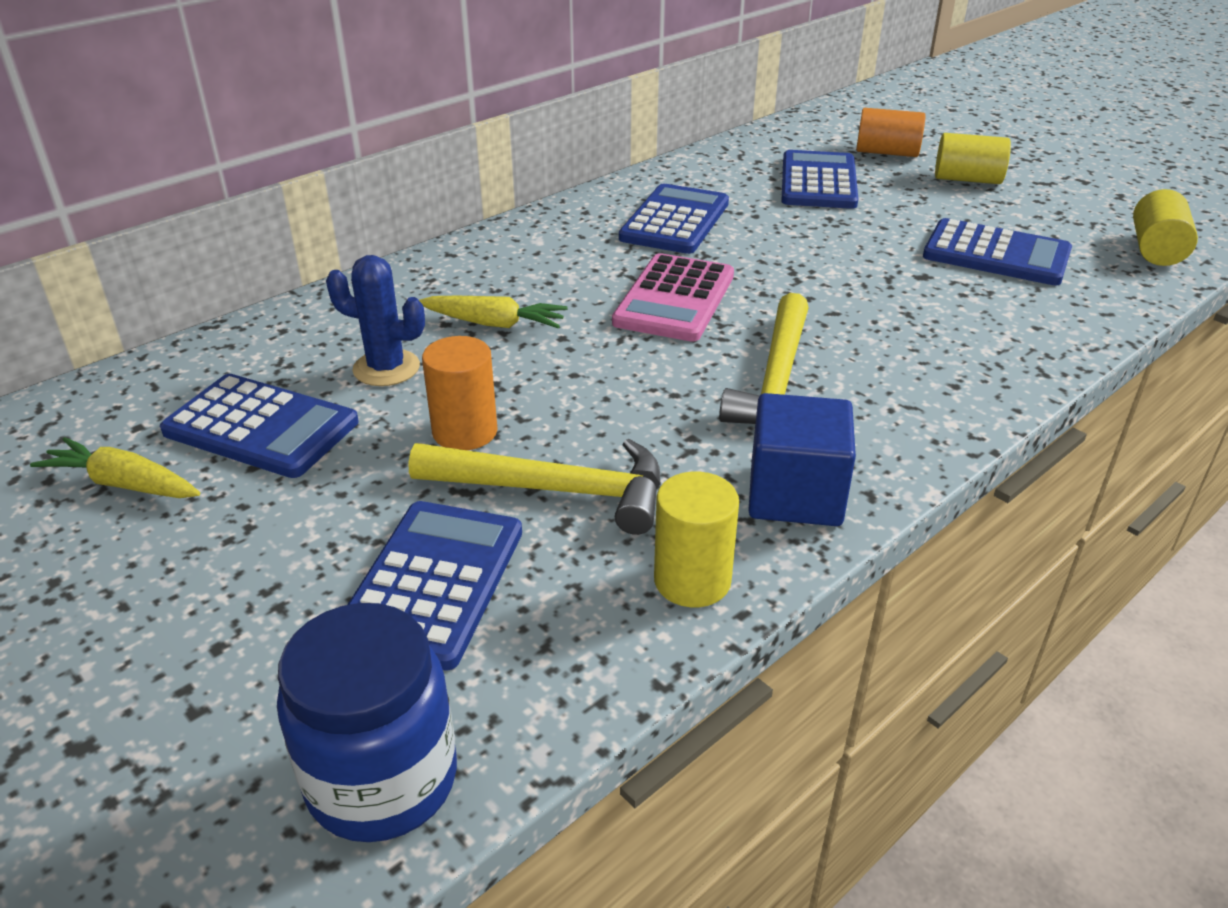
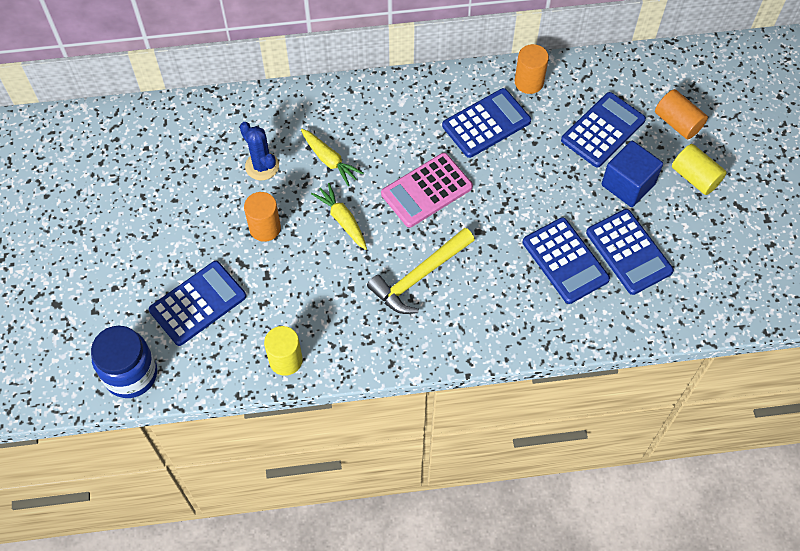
camera: 35 degrees right, 25 degrees up
yellow carrot [30,437,200,498] -> yellow carrot moved to [311,183,367,250]
blue calculator [160,374,359,478] -> blue calculator moved to [523,217,610,304]
yellow hammer [409,439,661,535] -> none
blue cube [748,393,856,526] -> blue cube moved to [602,141,663,207]
yellow cylinder [1133,189,1198,266] -> none
none -> orange cylinder [515,44,549,94]

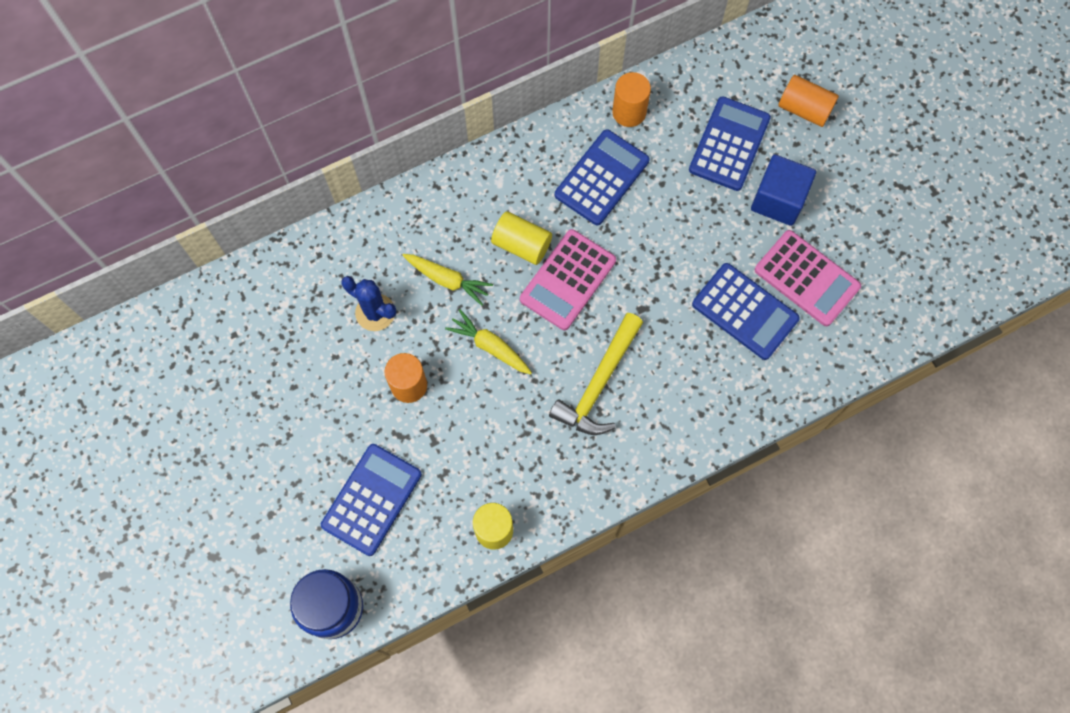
camera: 20 degrees left, 10 degrees up
blue calculator [586,209,674,295] -> pink calculator [755,230,861,326]
yellow cylinder [672,144,727,195] -> yellow cylinder moved to [491,211,552,265]

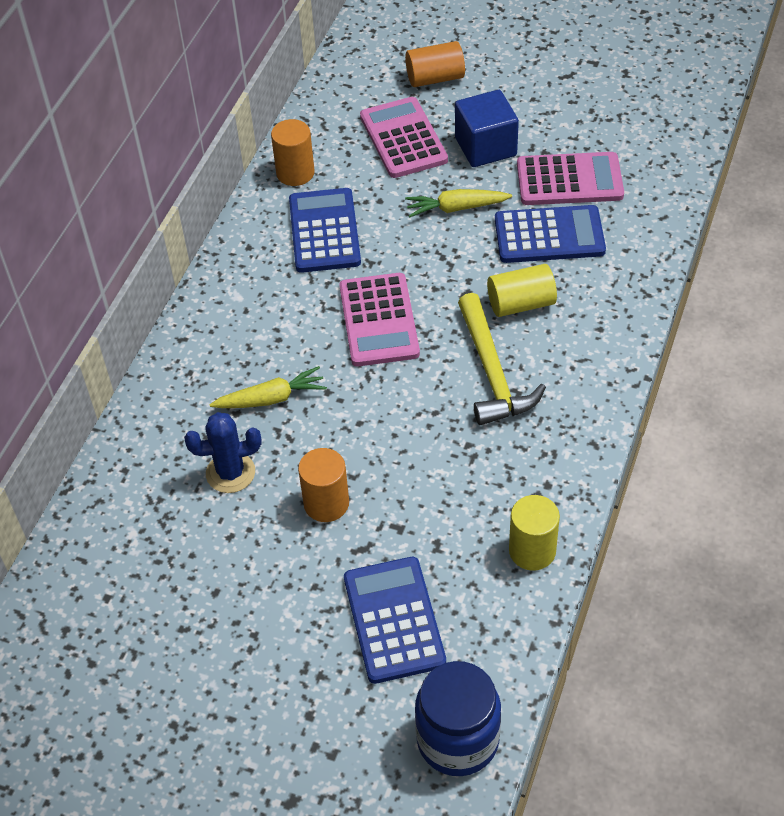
camera: 40 degrees left, 20 degrees down
yellow carrot [445,309,532,374] -> yellow carrot moved to [405,189,512,218]
yellow cylinder [491,211,552,265] -> yellow cylinder moved to [487,264,557,317]
blue calculator [689,96,771,191] -> pink calculator [360,97,448,178]

